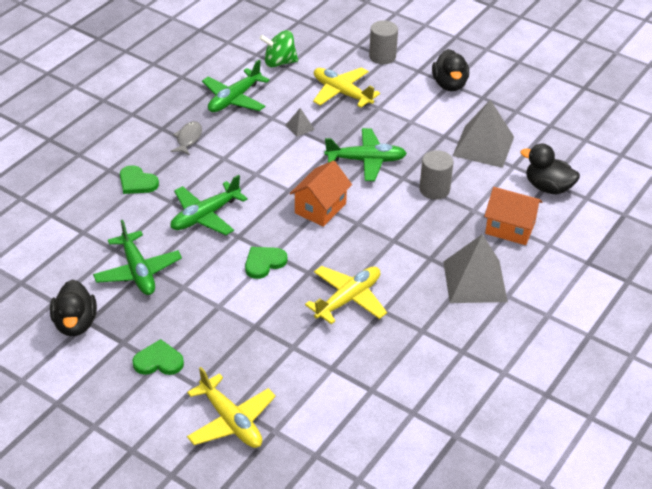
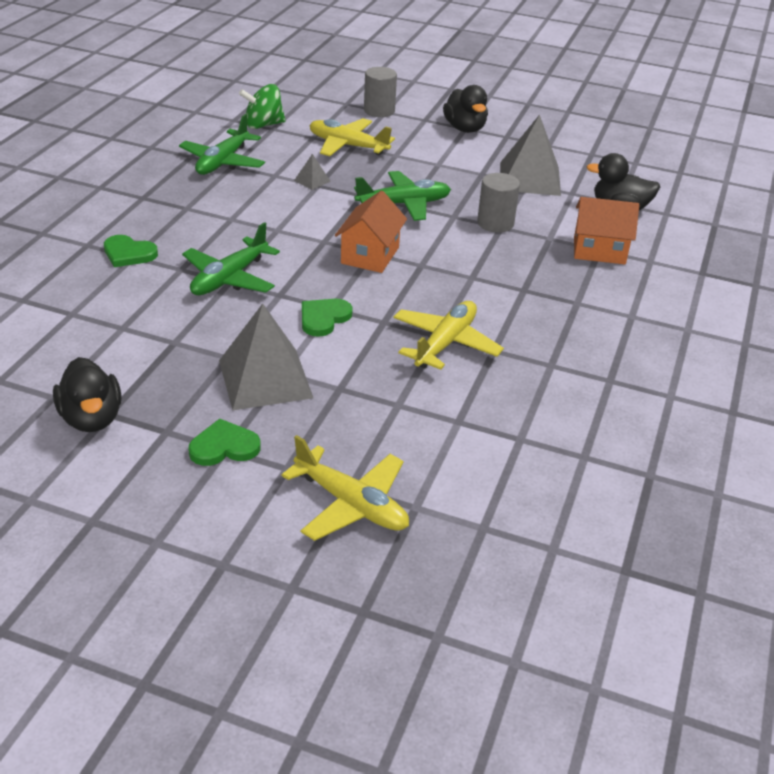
camera: 15 degrees left, 5 degrees down
green plane [93,220,182,295] -> none
grey fish [170,121,202,155] -> none
grey pyramid [443,234,508,303] -> grey pyramid moved to [219,304,313,411]

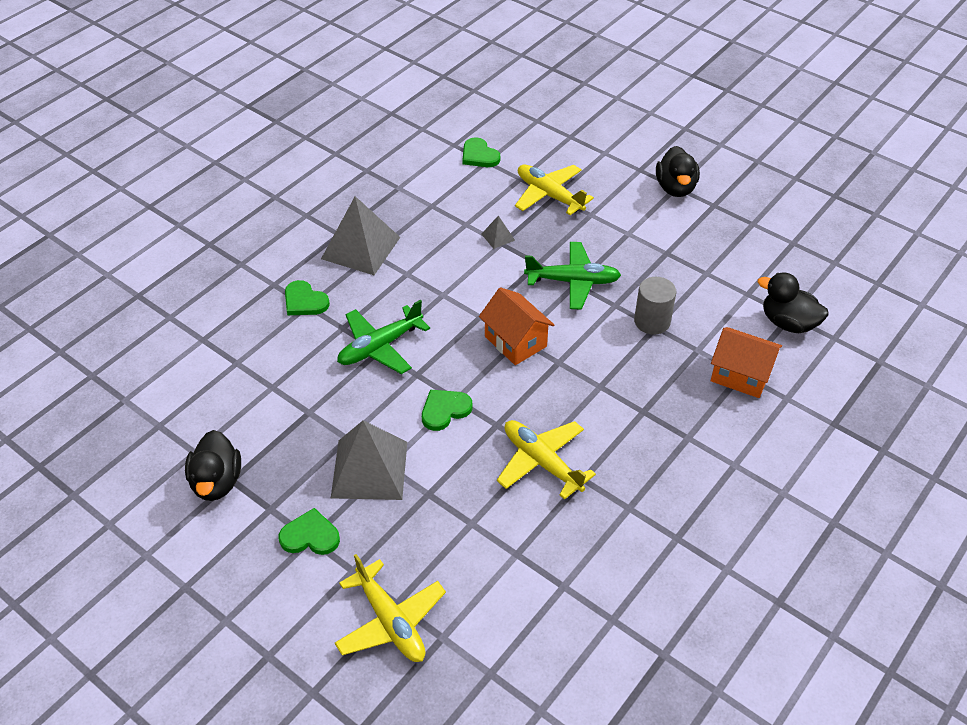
camera: 20 degrees right, 10 degrees up
green plane [179,114,265,175] -> none
green spinning top [239,84,286,129] -> green heart [463,137,501,167]
orange house [335,190,407,273] -> orange house turned 75 degrees counterclockwise [479,287,554,365]
grey cylinder [364,67,397,117] -> none
yellow plane [393,301,504,370] -> yellow plane turned 90 degrees counterclockwise [497,420,596,500]
grey pyramid [500,114,561,196] -> grey pyramid moved to [321,196,400,275]

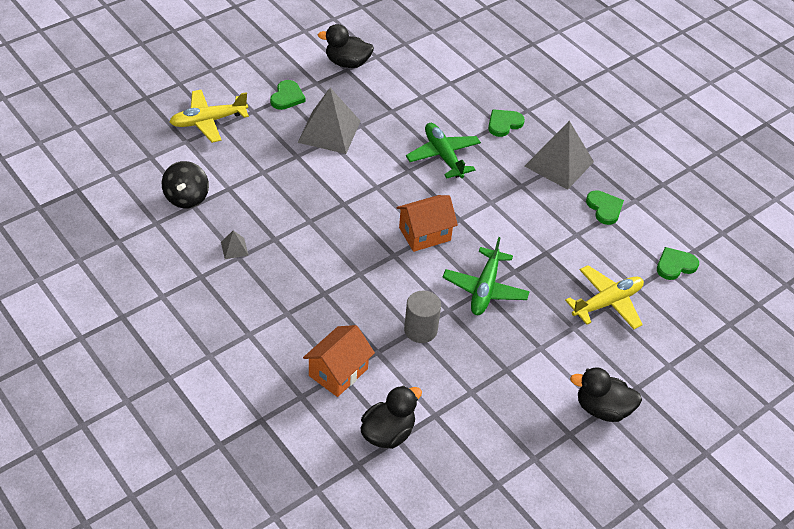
camera: 100 degrees right, 0 degrees up
green heart [422,390,472,431] -> green heart moved to [586,190,624,225]
grey pyramid [481,215,515,249] -> grey pyramid moved to [221,230,249,259]
yellow plane [497,420,596,500] -> none
none -> black spinning top [162,161,209,208]

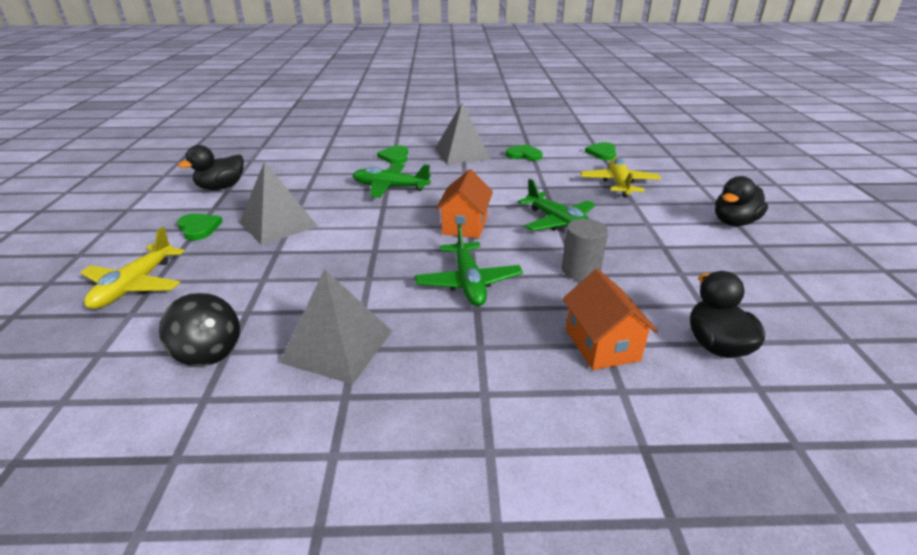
camera: 50 degrees left, 15 degrees down
grey pyramid [221,230,249,259] -> grey pyramid [279,269,392,385], size x2.34
none -> green plane [415,224,523,306]

